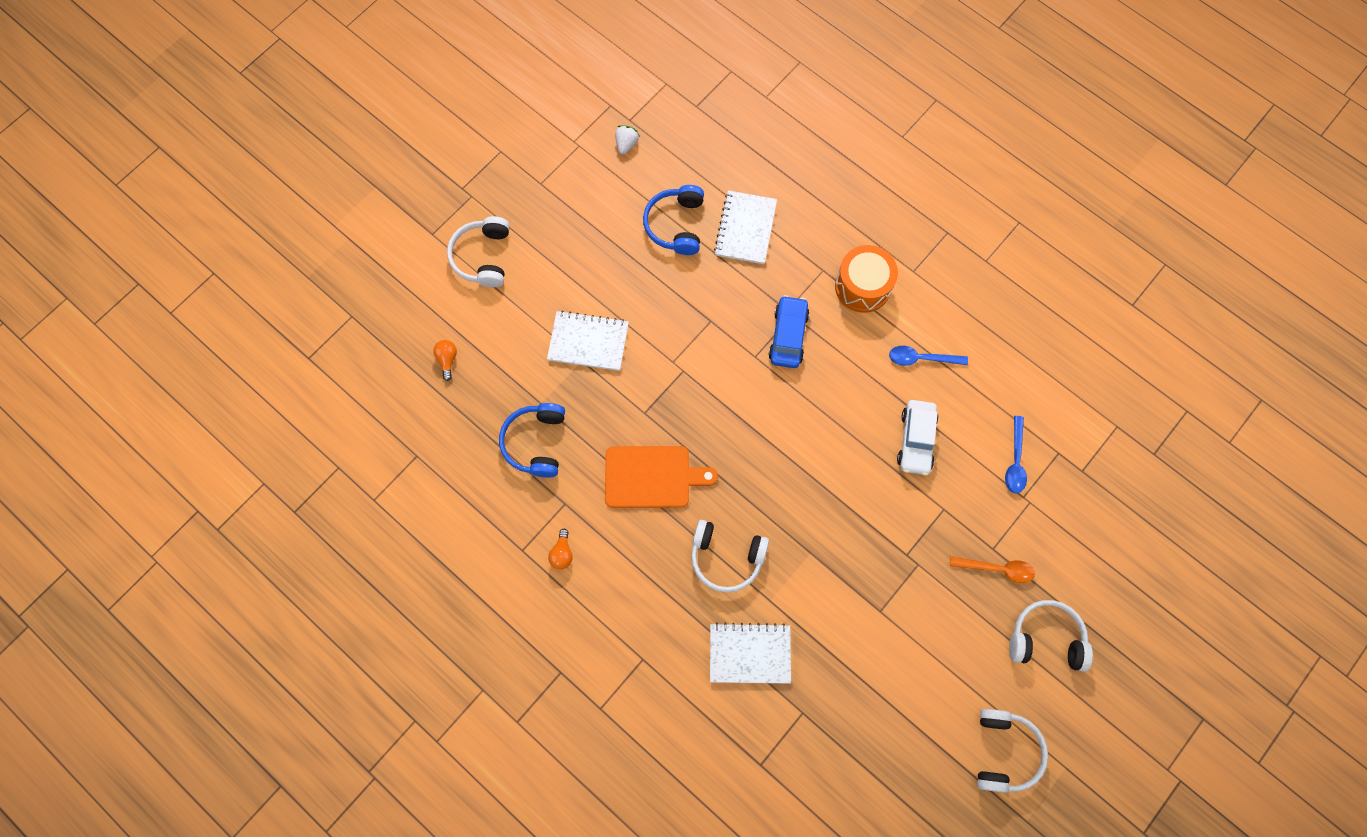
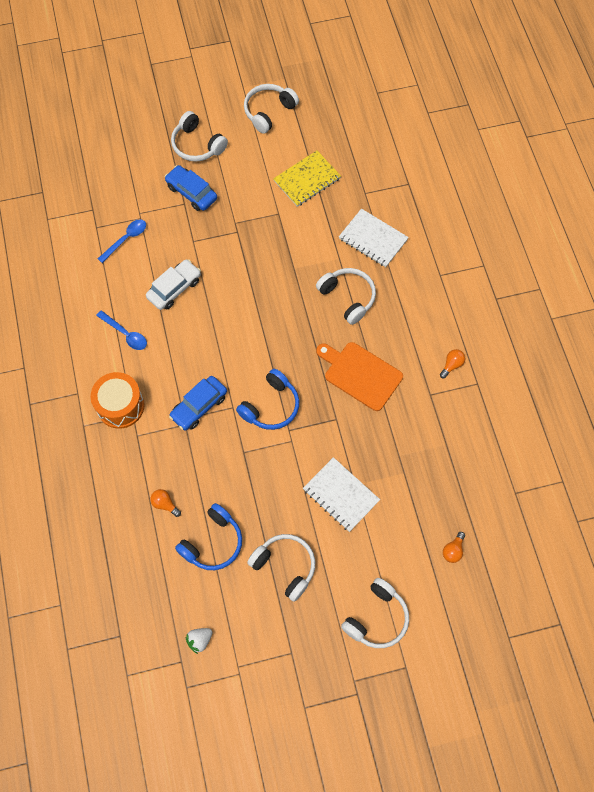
camera: 145 degrees left, 5 degrees down
blue headphones [499,403,565,478] -> blue headphones moved to [236,369,299,430]
white notebook [714,190,777,264] -> orange light bulb [150,489,181,517]
orange spoon [950,556,1035,583] -> blue car [165,165,217,211]
none -> white headphones [247,534,315,602]
none -> yellow notebook [273,150,341,207]

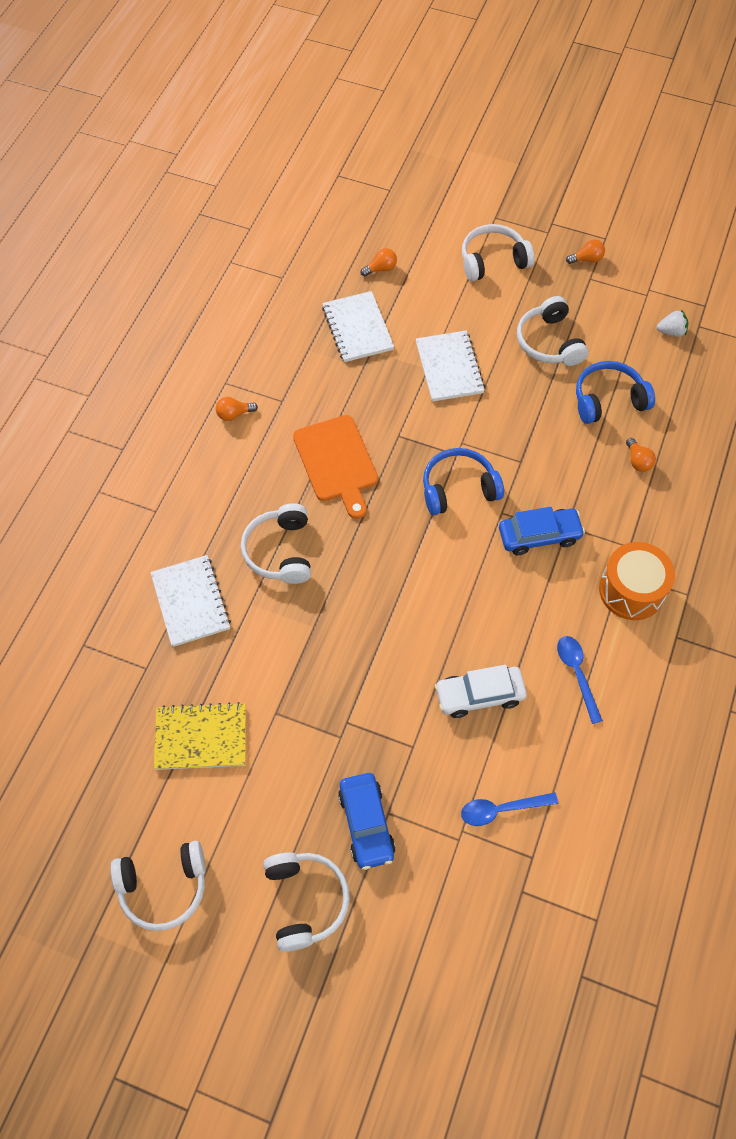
camera: 145 degrees left, 5 degrees down
none -> white notebook [322,291,394,362]
none -> orange light bulb [566,240,605,264]

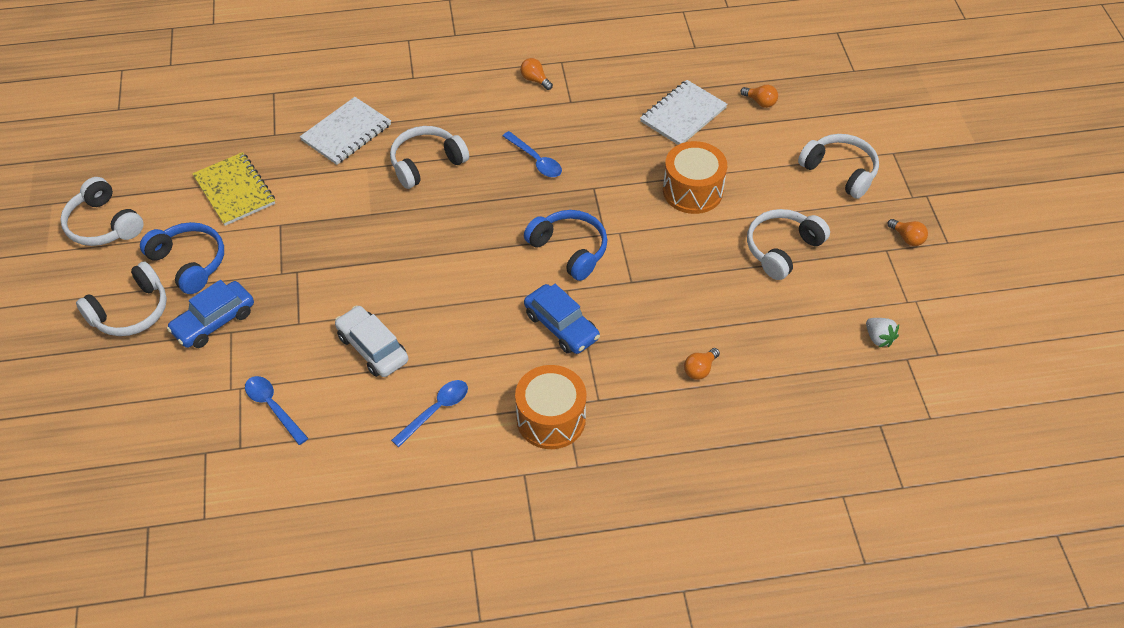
camera: 60 degrees right, 10 degrees down
orange cutting board [293,415,378,519] -> blue spoon [503,131,562,177]
white notebook [416,330,485,402] -> orange drum [663,141,727,214]
blue headphones [576,361,655,424] -> blue headphones moved to [140,222,224,294]

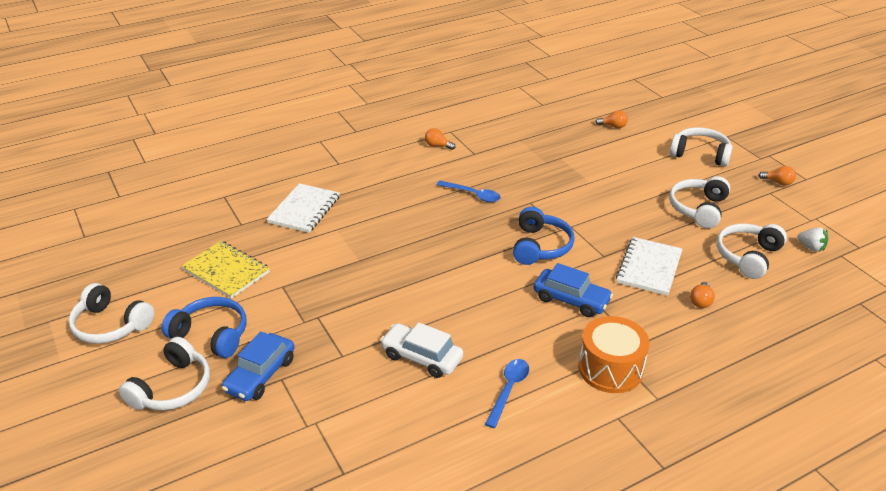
camera: 20 degrees left, 15 degrees down
blue spoon [245,376,309,445] -> none
white headphones [390,126,469,189] -> white headphones moved to [717,224,787,279]
blue headphones [524,210,607,281] -> blue headphones turned 75 degrees clockwise [513,207,575,265]
white notebook [640,80,727,145] -> white notebook moved to [616,237,682,296]
orange drum [663,141,727,214] -> none

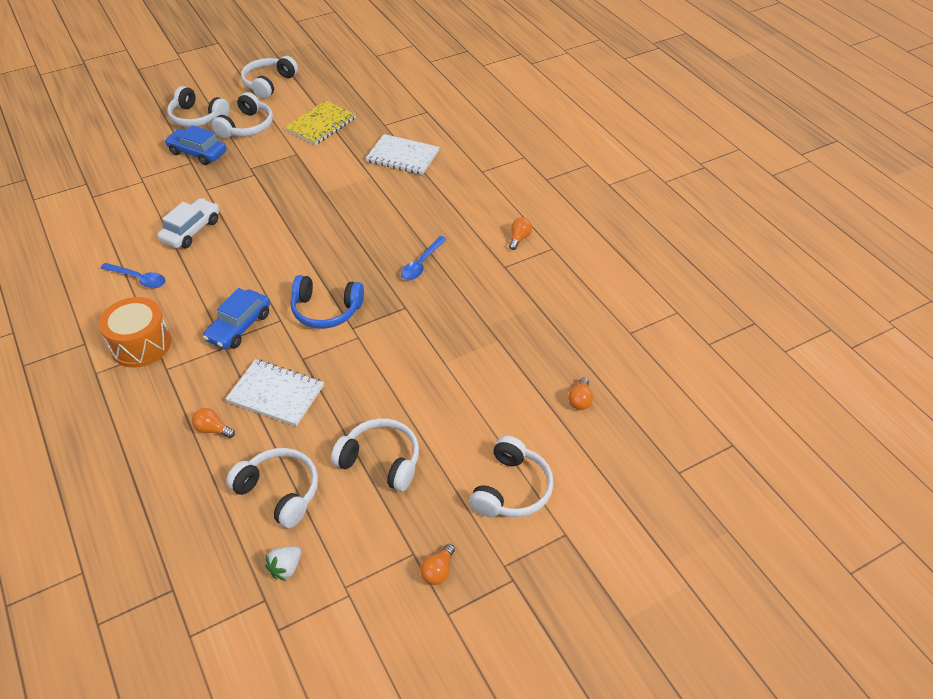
camera: 90 degrees right, 10 degrees up
blue headphones [162,297,247,358] -> white headphones [212,92,273,139]

